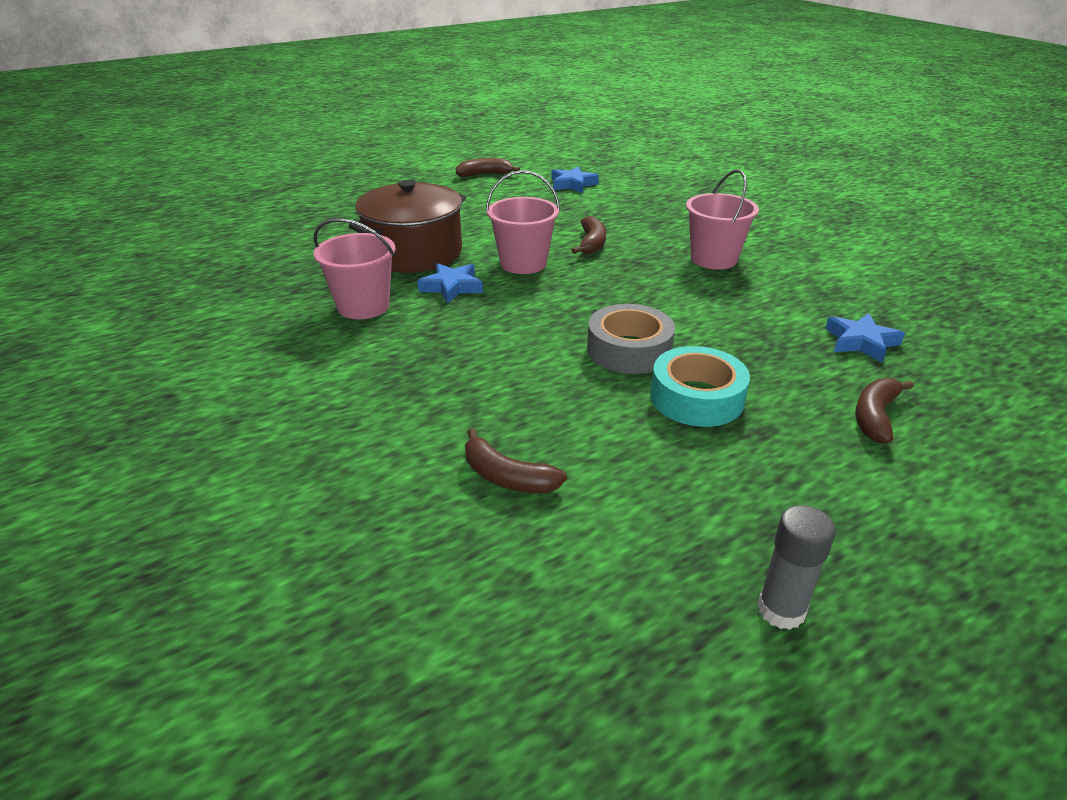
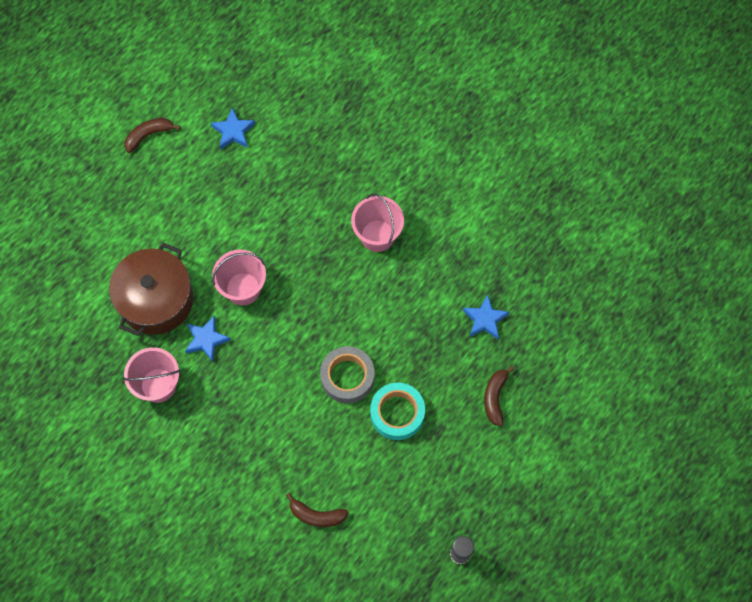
camera: 20 degrees left, 35 degrees up
brown banana [572,216,606,254] -> none

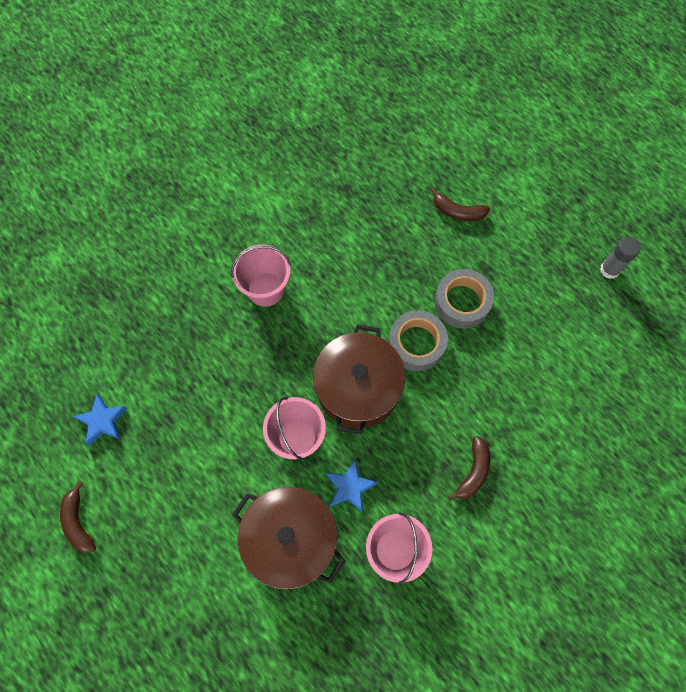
camera: 80 degrees left, 0 degrees up
brown banana [286,493,349,527] -> brown banana moved to [448,436,490,501]
turquoise tape [370,383,425,440] -> grey tape [434,269,494,329]
blue star [463,294,509,339] -> none
none -> brown pot [313,324,406,434]

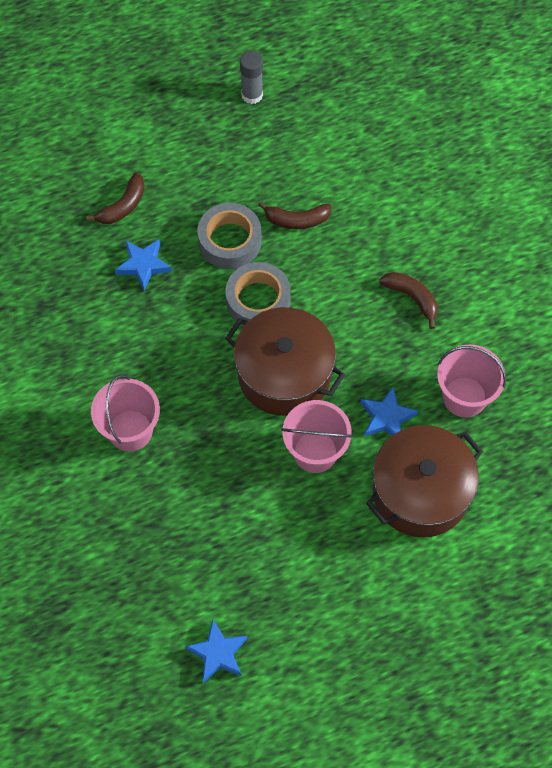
camera: 70 degrees left, 5 degrees down
brown banana [60,481,96,553] -> brown banana moved to [258,202,332,229]
none -> blue star [115,239,172,291]

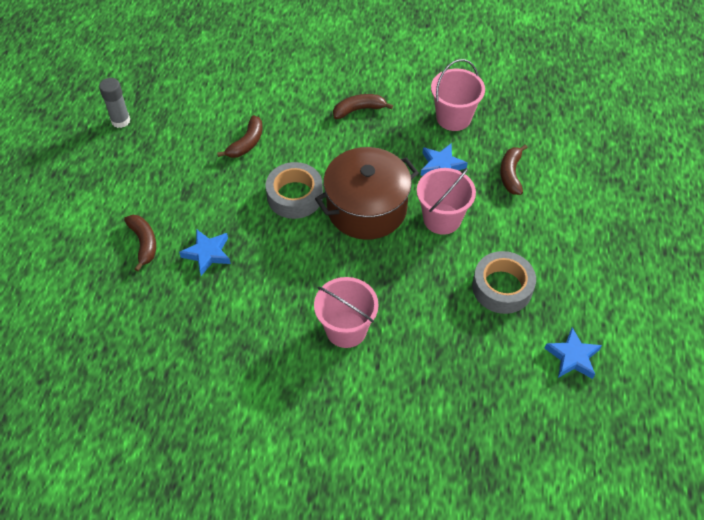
camera: 60 degrees left, 10 degrees down
grey tape [198,203,262,269] -> grey tape moved to [472,251,536,314]
brown pot [366,425,483,537] -> brown banana [500,144,528,195]

